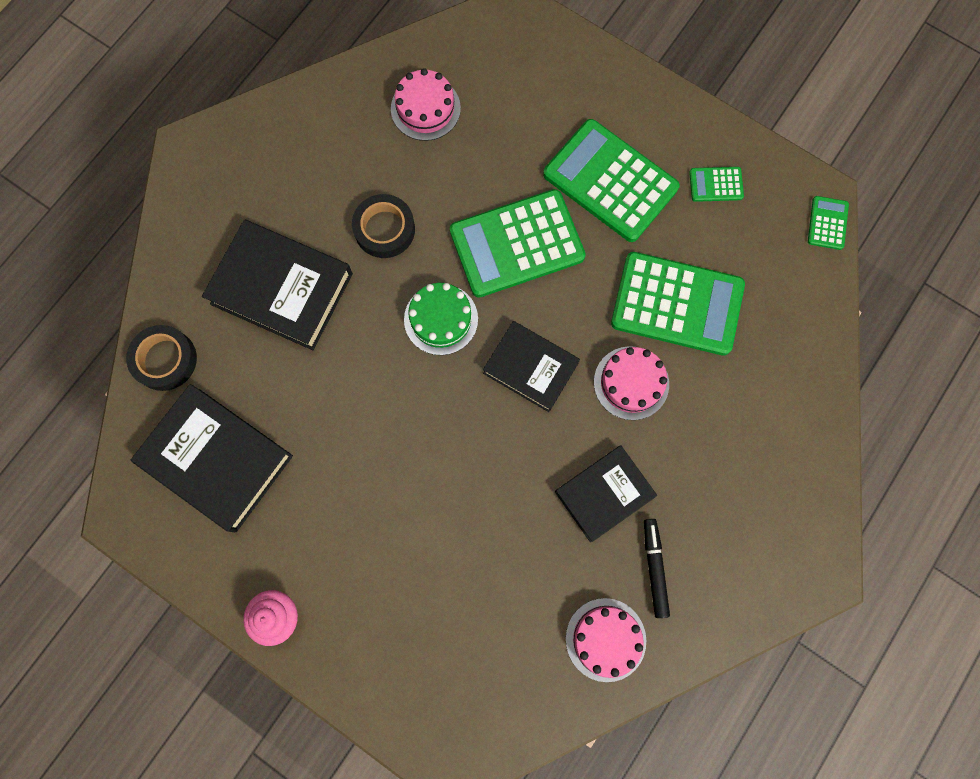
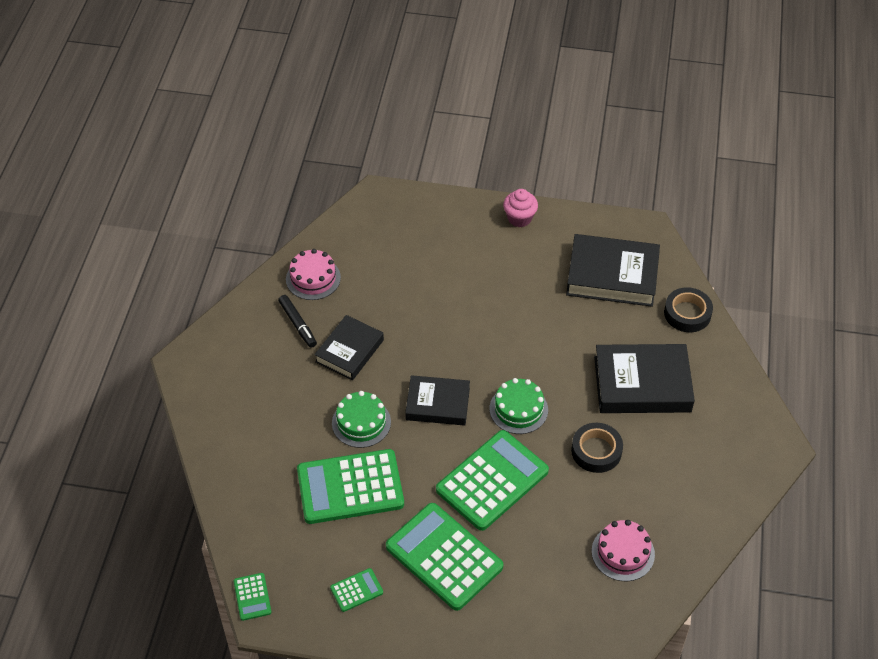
camera: 155 degrees right, 25 degrees down
green calculator [543,119,680,242] -> green calculator turned 150 degrees counterclockwise [386,503,503,611]
pink cake [594,346,669,420] -> green cake [332,391,391,448]

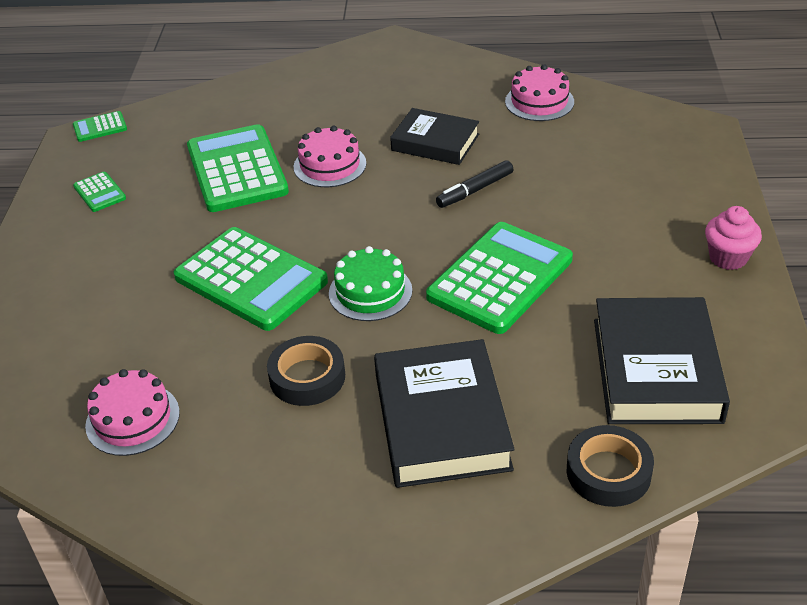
camera: 85 degrees right, 10 degrees down
black marker [278,295,317,348] -> black marker moved to [436,160,514,208]
green cake [332,391,391,448] -> pink cake [294,126,366,187]
green calculator [386,503,503,611] -> green calculator moved to [426,222,573,334]
black book [405,375,470,426] -> none

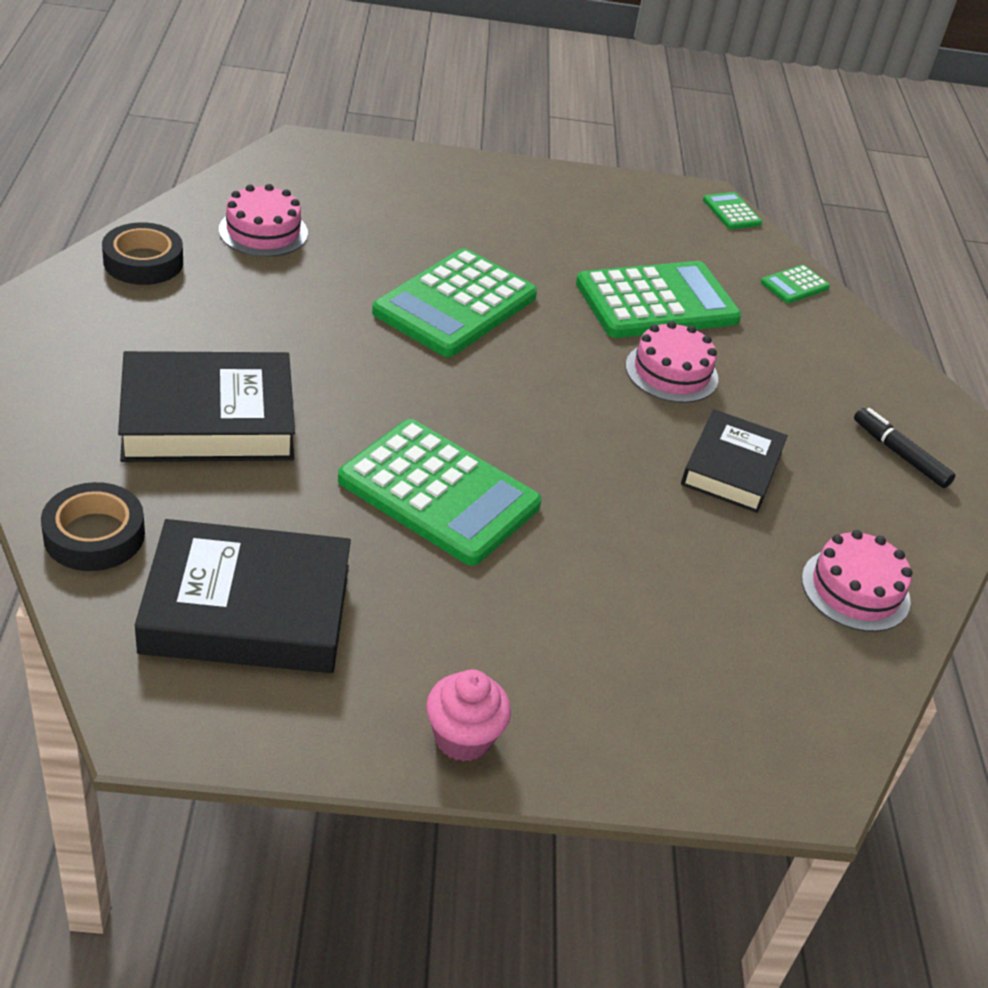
camera: 80 degrees right, 0 degrees up
green calculator [73,172,126,212] -> green calculator moved to [761,265,830,303]
black tape [267,336,345,406] -> black tape moved to [102,222,183,285]
green cake [329,246,412,321] -> none
black marker [436,160,514,208] -> black marker moved to [854,408,955,488]

